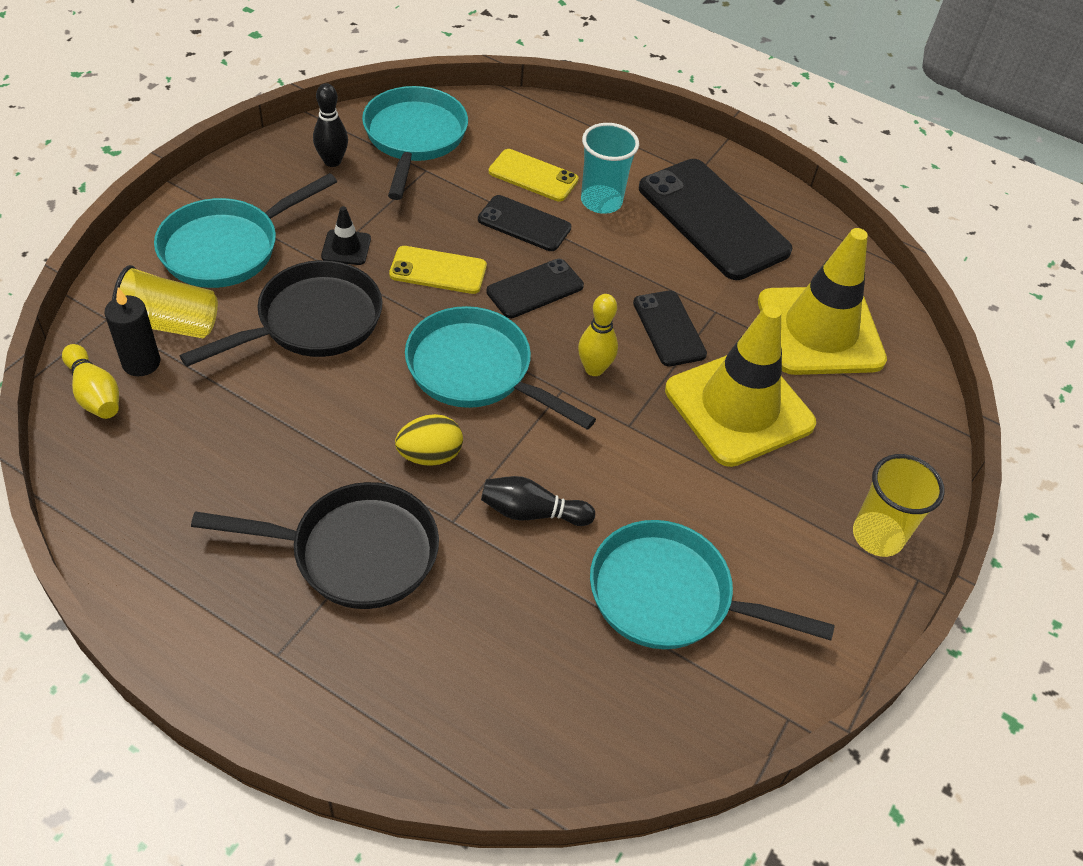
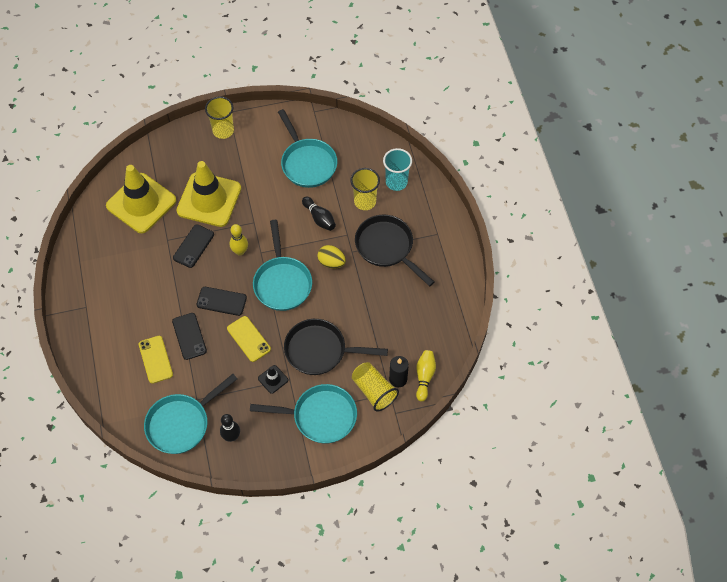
camera: 130 degrees left, 10 degrees up
turquoise cup [581,123,639,214] -> turquoise cup moved to [383,148,412,191]
black phone [639,159,793,280] -> none
none -> yellow cup [350,168,380,210]

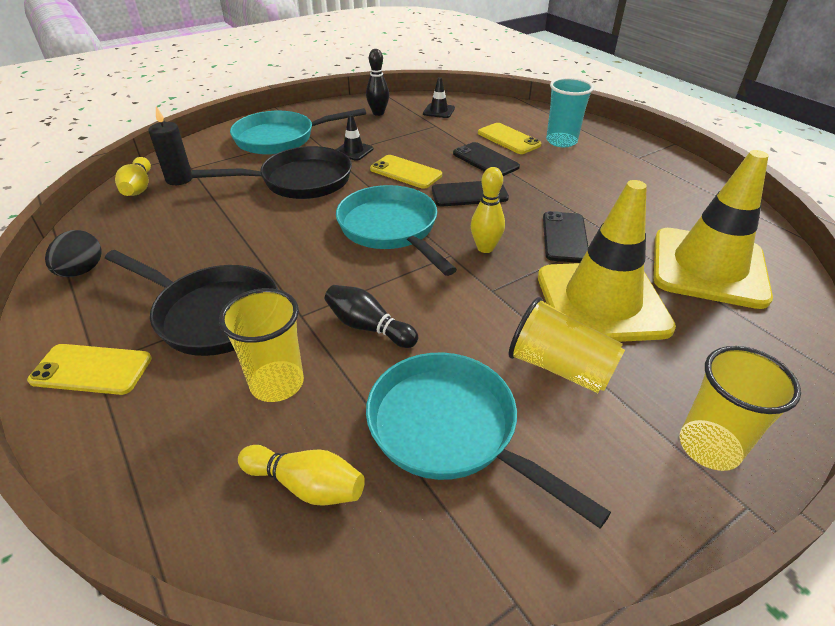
camera: 160 degrees right, 20 degrees down
turquoise pan [144,374,237,454] -> black traffic cone [423,77,455,118]
yellow egg [318,245,346,268] -> none
yellow cup [352,362,399,411] -> yellow cup moved to [508,297,625,393]
turquoise cup [383,148,412,191] -> turquoise cup moved to [546,77,594,147]
none -> yellow phone [27,344,152,395]
none -> black egg [45,230,102,277]
none -> yellow bowling pin [238,445,365,506]

